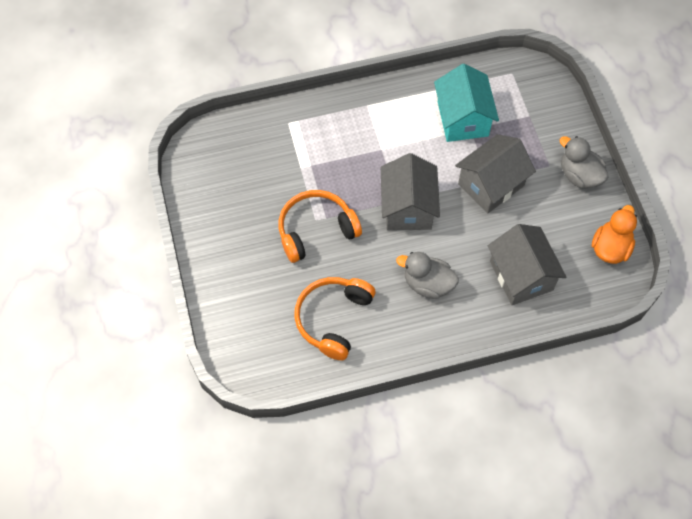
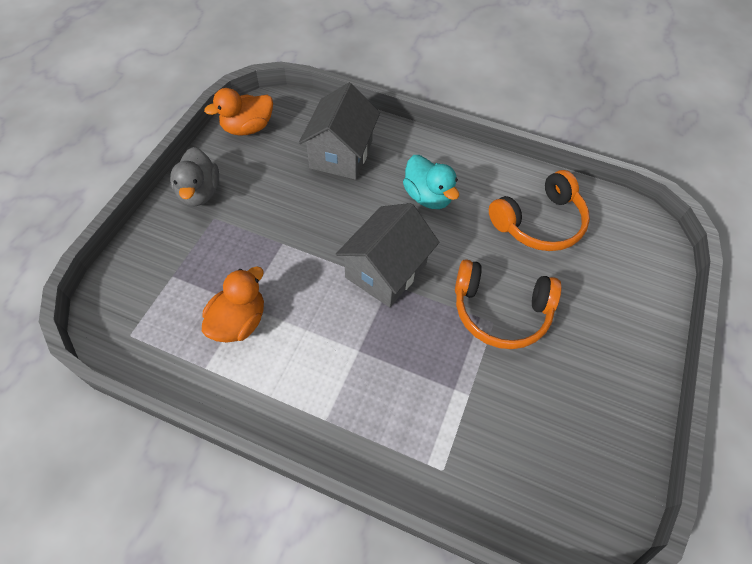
camera: 145 degrees left, 5 degrees down
grey duck [396,252,459,299] -> turquoise duck [403,155,459,209]
turquoise house [434,64,499,142] -> orange duck [202,266,264,343]
grey house [455,134,536,213] -> none

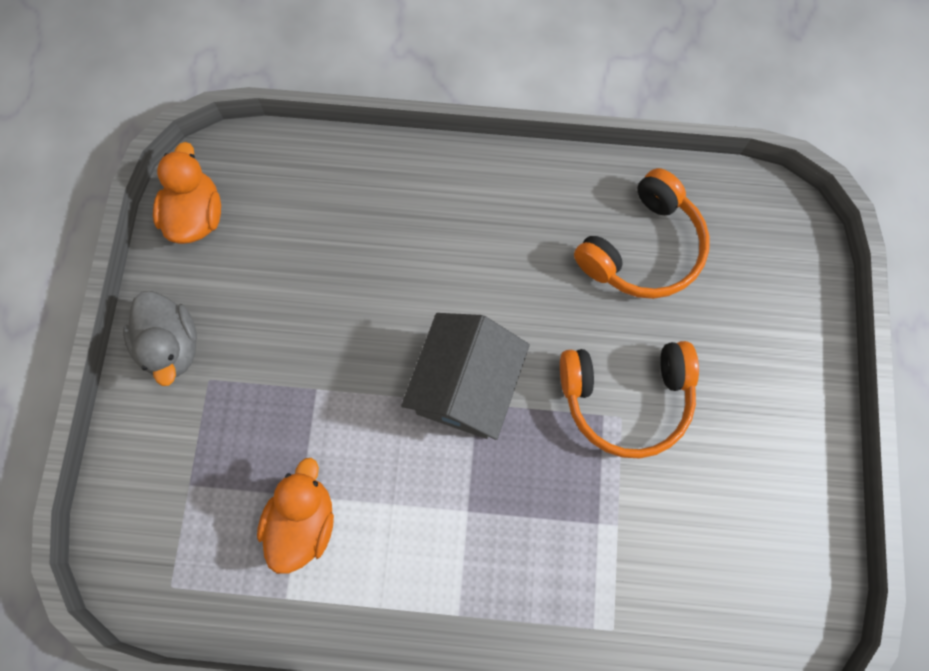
camera: 15 degrees left, 15 degrees up
orange duck [204,88,273,136] -> orange duck turned 135 degrees clockwise [153,142,221,244]
grey house [299,83,380,180] -> none
turquoise duck [403,155,459,209] -> none

